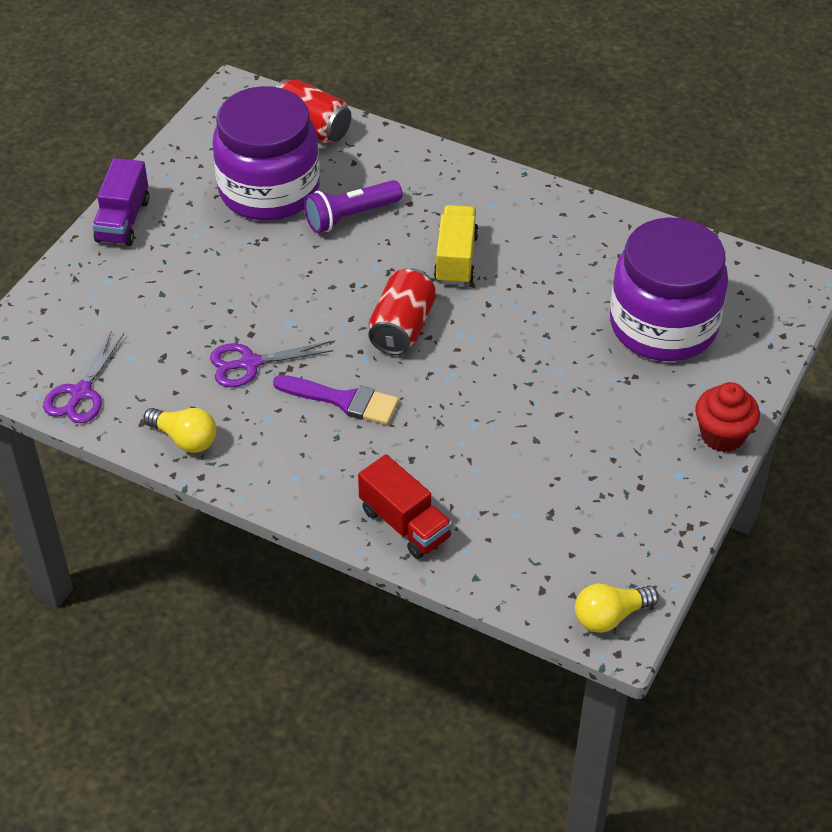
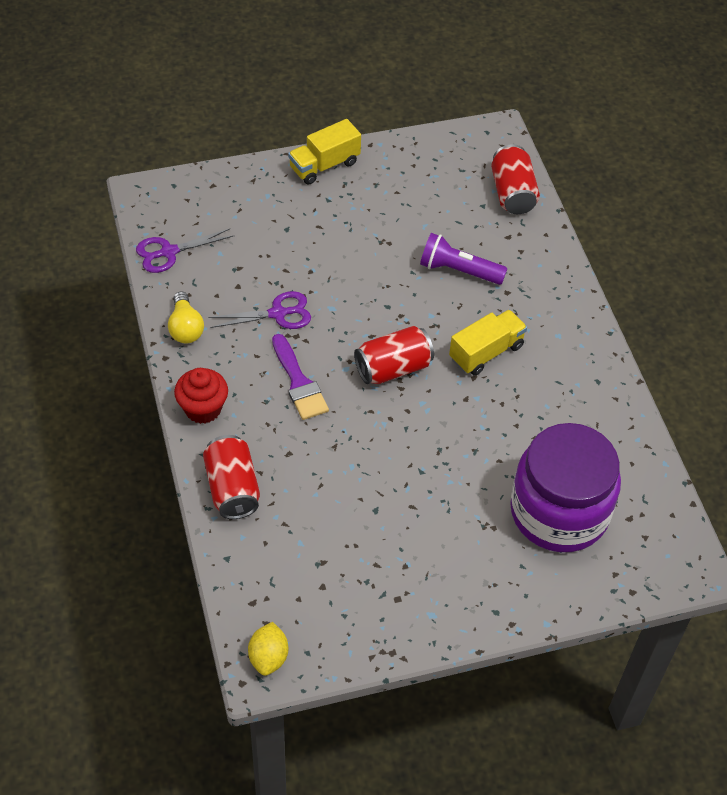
camera: 45 degrees right, 5 degrees up
purple truck [92,158,149,246] -> yellow truck [288,119,361,185]
purple scissors [210,341,334,387] -> purple scissors turned 135 degrees clockwise [208,291,311,329]
purple jar [213,86,320,221] -> none
red truck [358,454,452,559] -> red can [203,435,260,519]
yellow light bulb [575,584,659,633] -> yellow lemon [248,622,288,676]
red cupcake [695,382,760,452] -> red cupcake moved to [174,368,228,424]

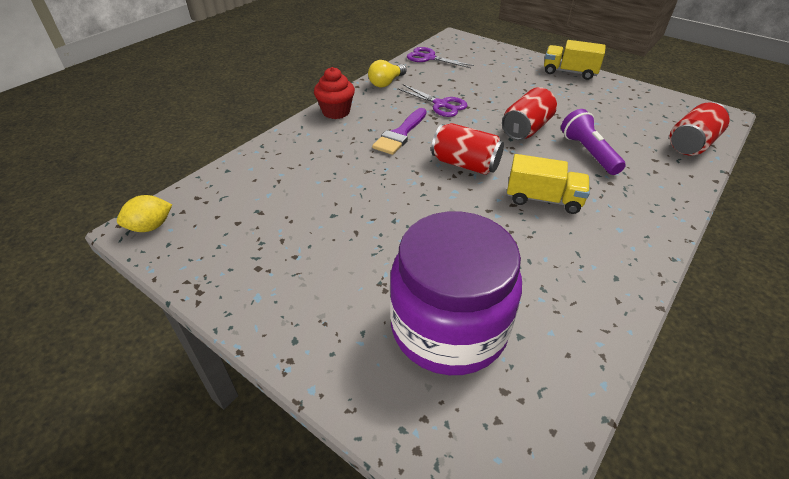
camera: 55 degrees right, 10 degrees down
red can [203,435,260,519] -> red can moved to [502,87,557,140]

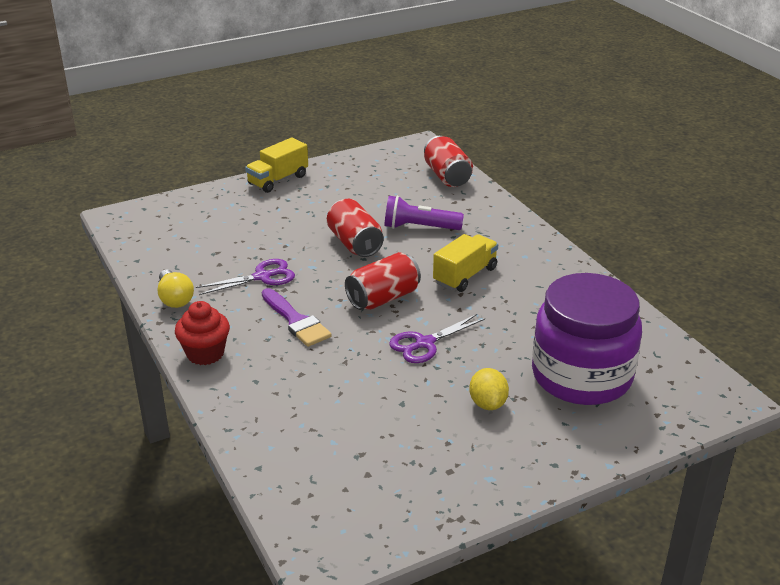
camera: 65 degrees left, 10 degrees down
yellow lemon [117,195,172,232] -> yellow lemon moved to [469,368,509,410]
purple scissors [407,47,474,68] -> purple scissors moved to [389,314,485,363]

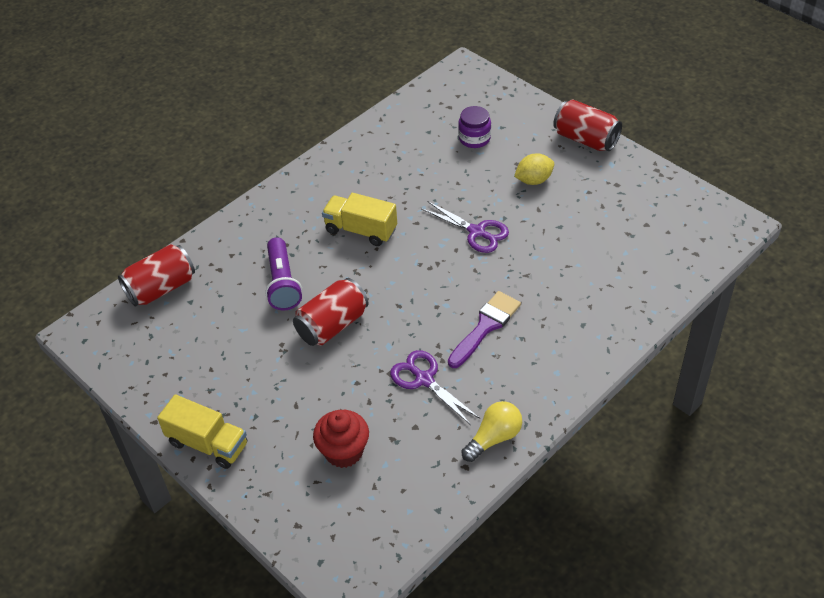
camera: 105 degrees left, 15 degrees up
red cupcake [175,301,230,365] -> red cupcake moved to [313,410,369,468]
red can [345,252,421,310] -> red can moved to [553,99,622,151]
purple jar [532,273,642,405] -> purple jar [458,106,491,148], size x0.41

